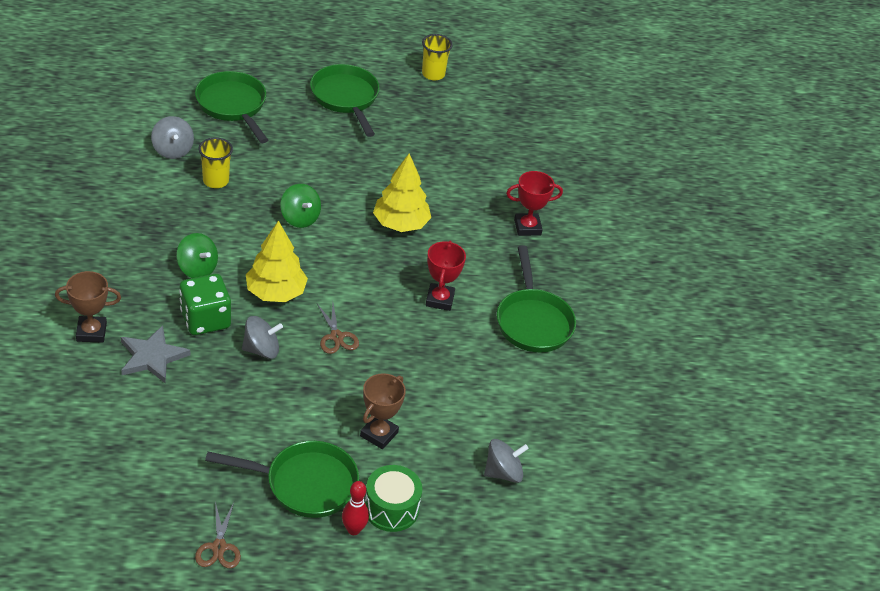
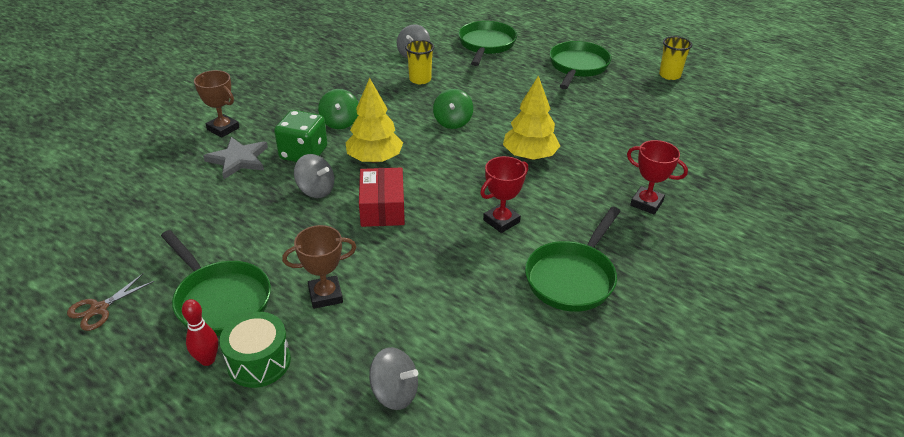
camera: 45 degrees right, 5 degrees down
brown scissors [317,304,359,354] -> red box [359,168,405,227]

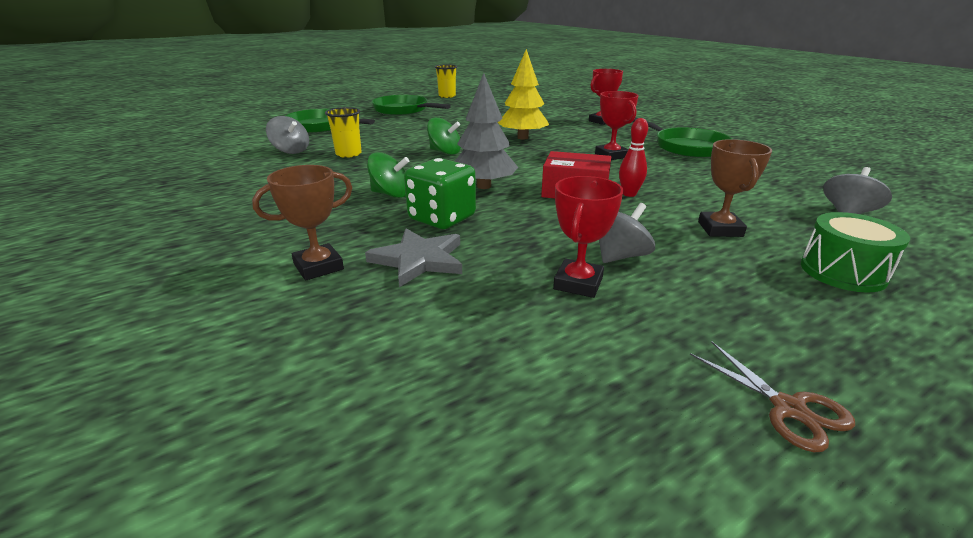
camera: 70 degrees left, 10 degrees down
green pan [161,230,271,336] -> none
red bowling pin [182,299,218,366] -> red bowling pin moved to [619,118,648,197]
grey spinning top [294,154,334,198] -> grey spinning top moved to [599,203,655,263]
yellow tree [345,78,403,163] -> grey tree [455,73,518,189]
none -> red trophy [553,176,623,298]

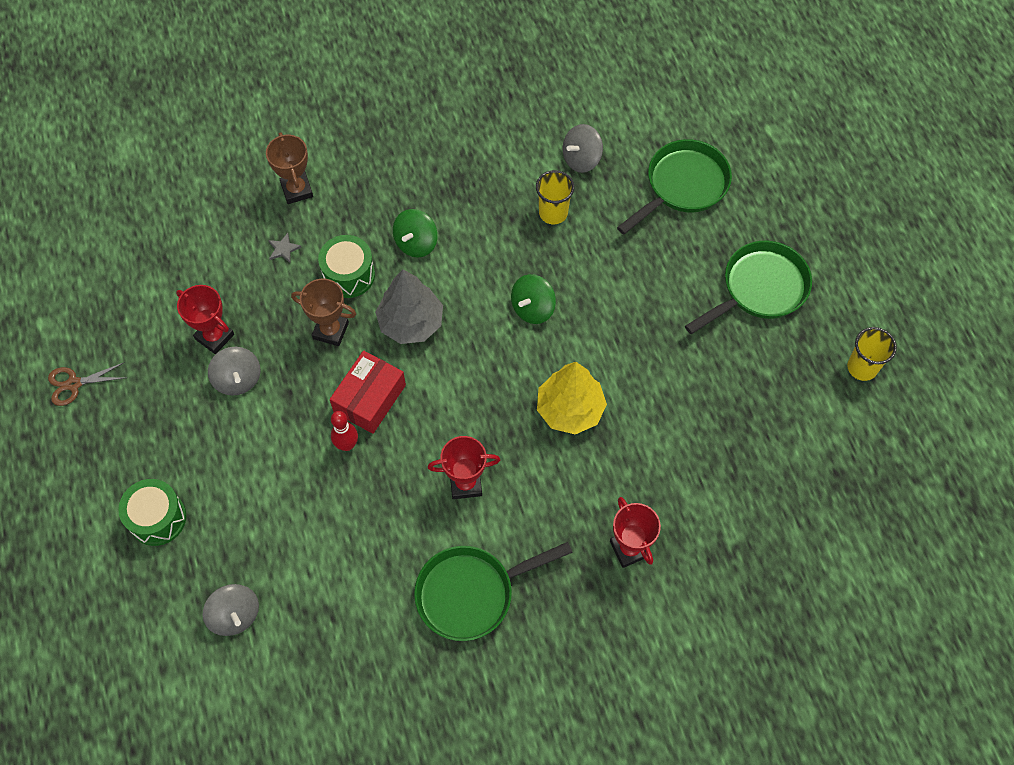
camera: 105 degrees right, 35 degrees up
grey star [365,228,462,287] -> grey star [268,233,302,263], size x0.47
green dice [404,158,476,229] -> green drum [318,235,375,298]
brown trophy [698,139,772,237] -> brown trophy moved to [291,279,356,346]

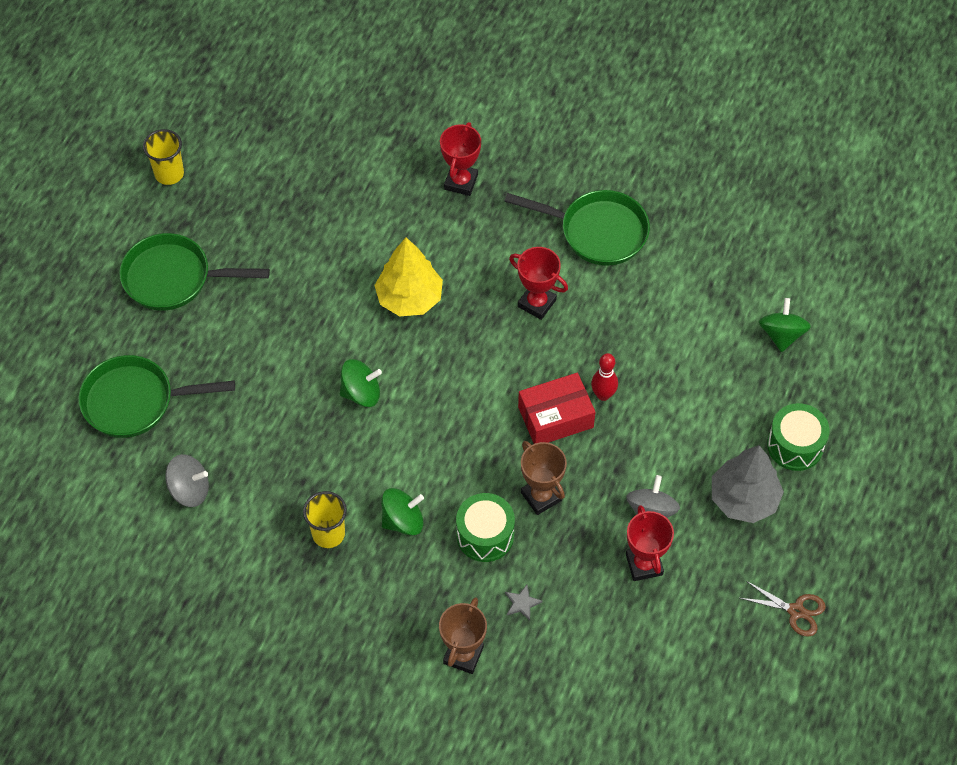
camera: 140 degrees left, 5 degrees down
grey spinning top [202,584,259,636] -> green spinning top [759,298,811,352]
grey tree [375,269,443,344] -> grey tree moved to [712,445,784,523]
yellow cup [536,170,574,224] -> yellow cup moved to [303,491,347,548]

